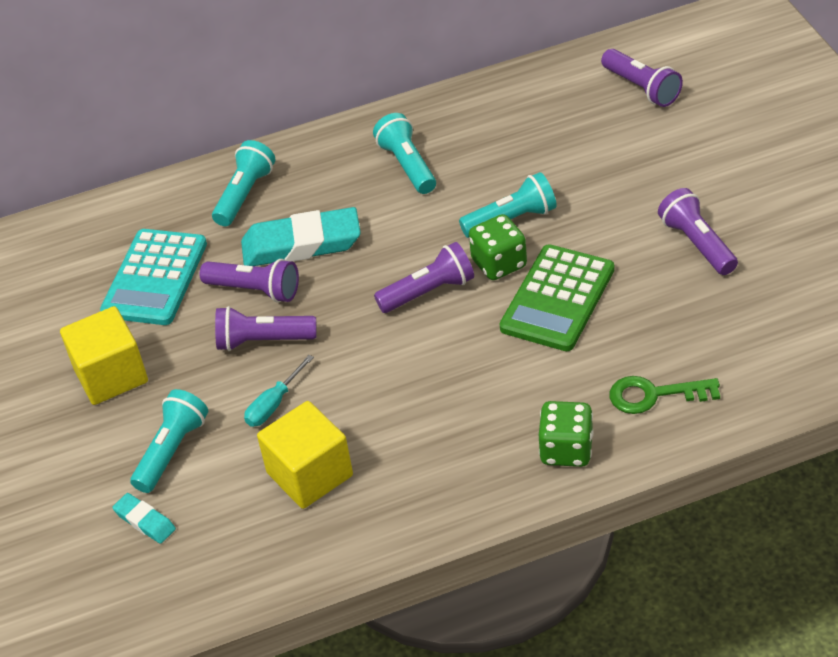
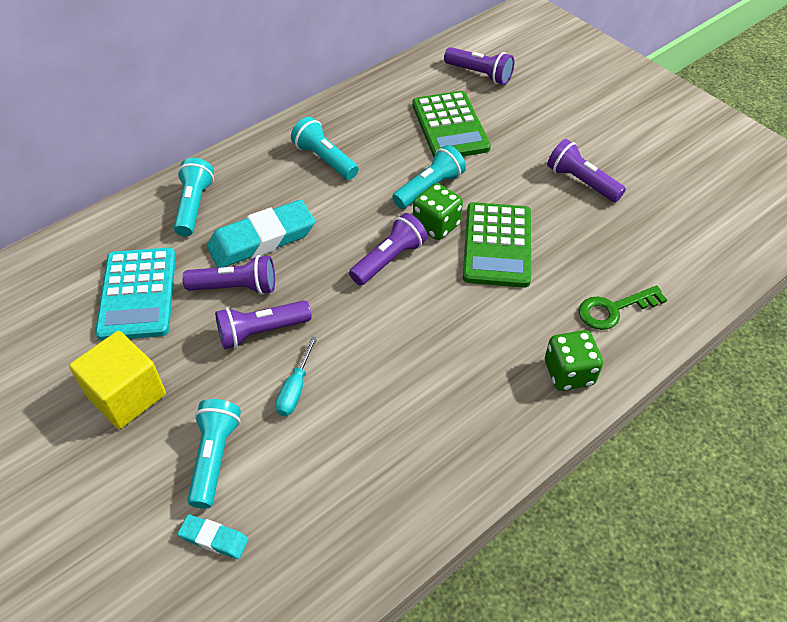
camera: 25 degrees left, 5 degrees up
yellow cube [257,401,353,509] -> none
none -> green calculator [412,91,491,157]

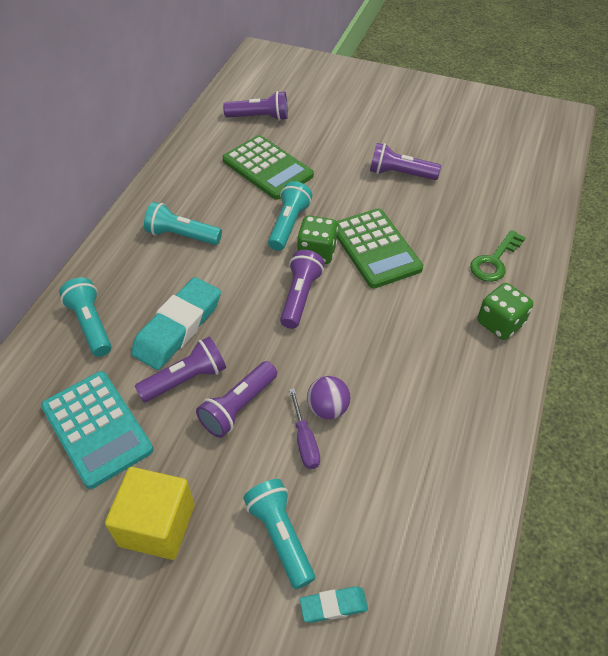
camera: 30 degrees left, 0 degrees up
turquoise screwdriver [276,336,317,416] -> purple screwdriver [289,388,320,469]
none -> purple ball [307,376,350,419]

